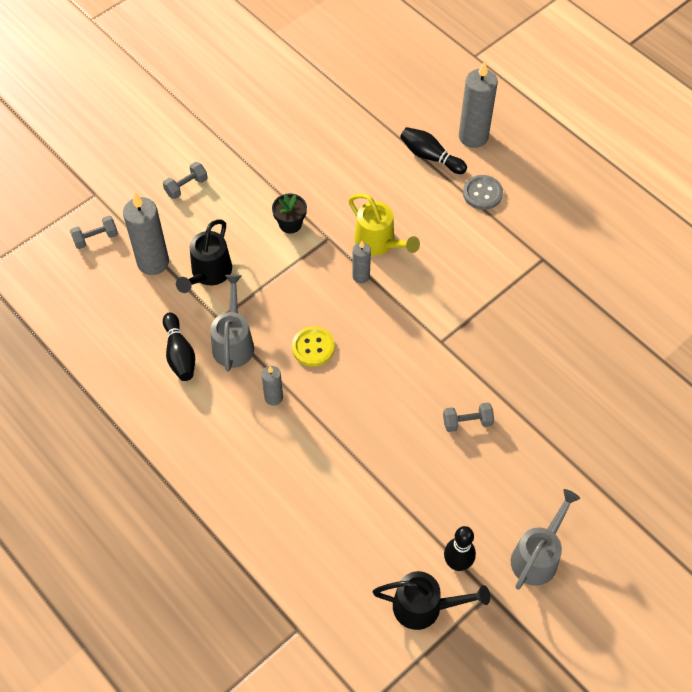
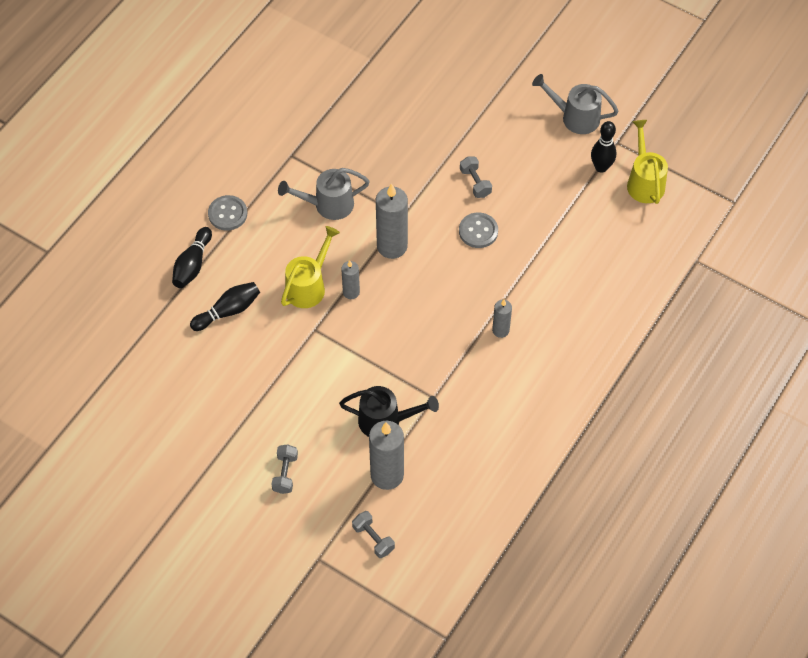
camera: 105 degrees left, 0 degrees up
grey dumbbell [163,162,208,199] -> grey dumbbell turned 60 degrees clockwise [271,444,298,494]
black bowling pin [163,312,195,381] -> black bowling pin moved to [190,282,260,331]
grey watering can [211,275,254,371] -> grey watering can moved to [278,168,370,220]
black flower pot [272,194,307,233] -> none
yellow button [292,327,335,366] -> none
black watering can [373,571,490,630] -> yellow watering can [627,120,668,204]
grey candle [459,61,498,148] -> grey candle moved to [376,183,408,259]
none -> grey button [459,213,498,248]

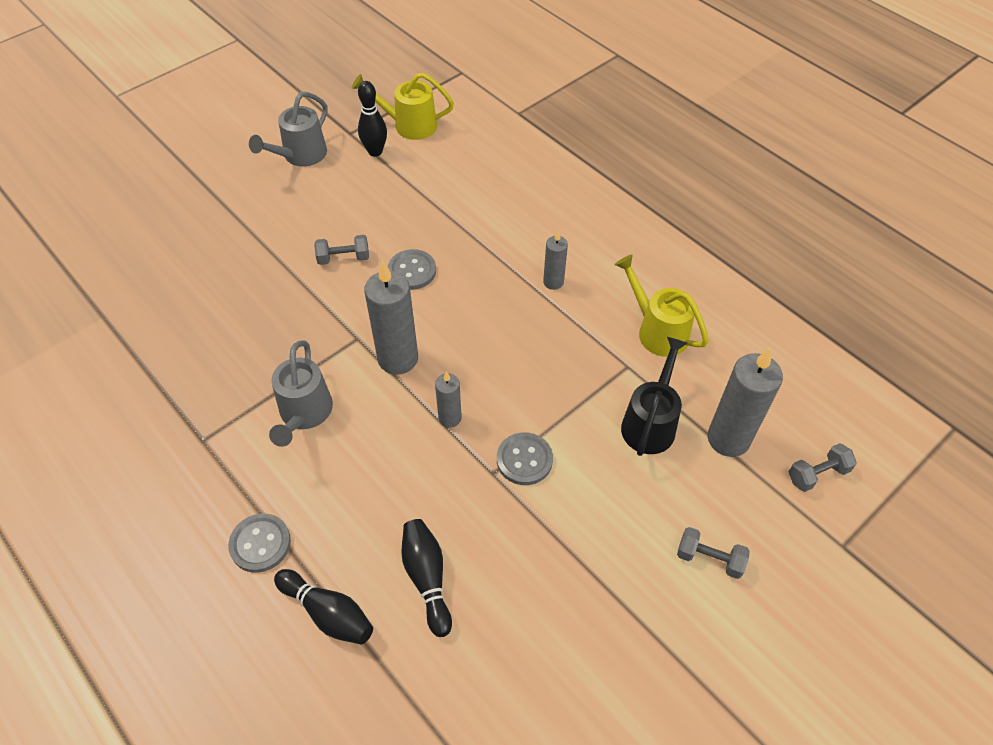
camera: 75 degrees left, 5 degrees down
yellow watering can [281,226,340,308] -> yellow watering can moved to [615,255,709,357]
none -> grey button [497,432,553,485]

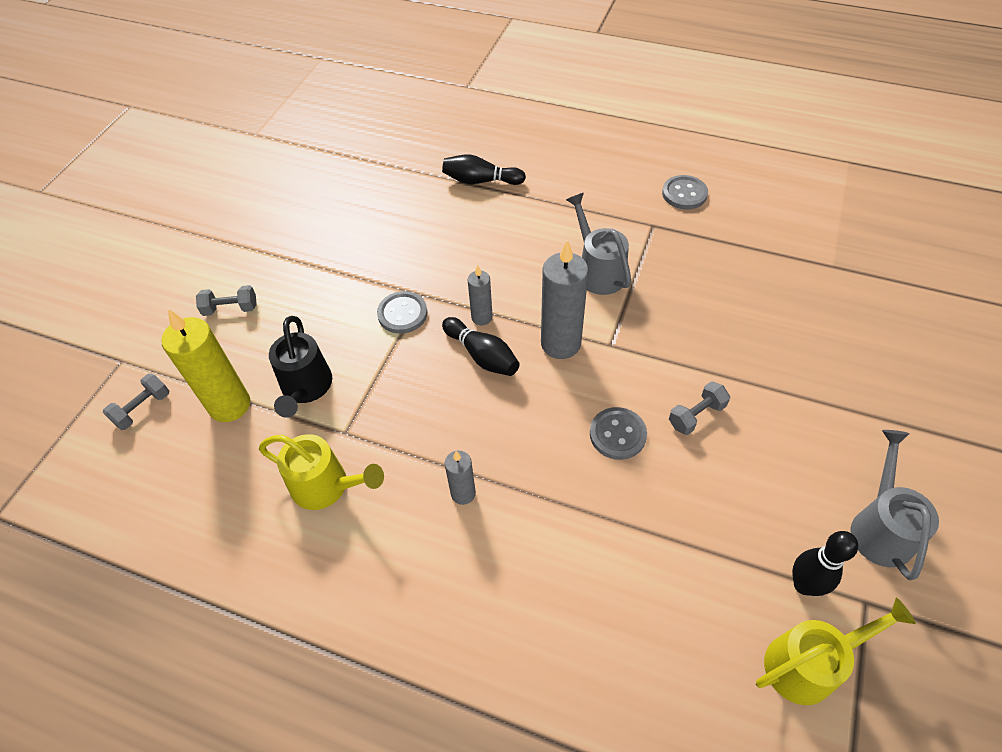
camera: 155 degrees right, 0 degrees up
grey button [228,514,291,573] -> grey button moved to [662,175,708,209]
black bowling pin [401,519,452,637] -> black bowling pin moved to [442,317,520,376]
grey candle [707,348,783,457] -> yellow candle [161,309,250,422]

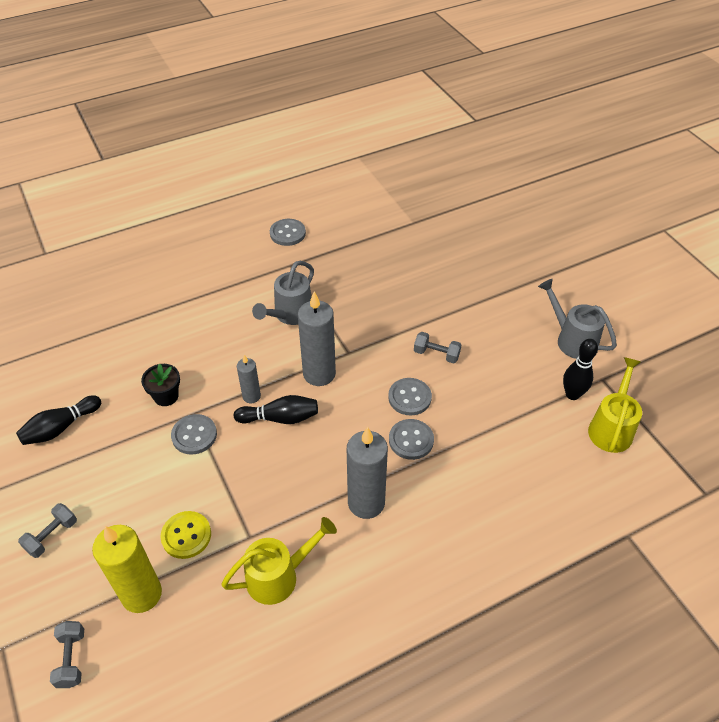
camera: 50 degrees left, 5 degrees down
black watering can [269,316,332,418] -> yellow button [161,511,211,559]
black bowling pin [442,154,526,185] -> black bowling pin moved to [16,395,101,445]
grey candle [445,451,476,505] -> grey candle [347,427,388,519], size x1.84
grey watering can [566,193,631,295] -> grey watering can turned 75 degrees counterclockwise [252,261,314,325]
grey dumbbell [669,381,730,435] -> grey dumbbell turned 75 degrees counterclockwise [414,332,462,364]
none -> black flower pot [141,364,180,406]
none -> grey button [389,419,434,460]

